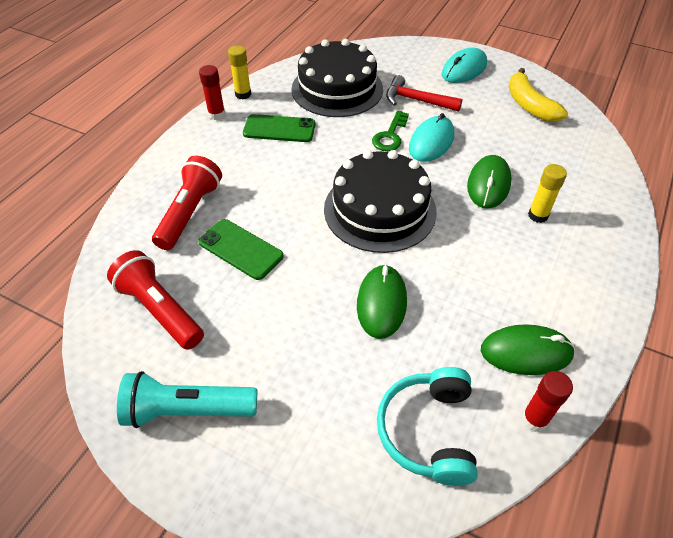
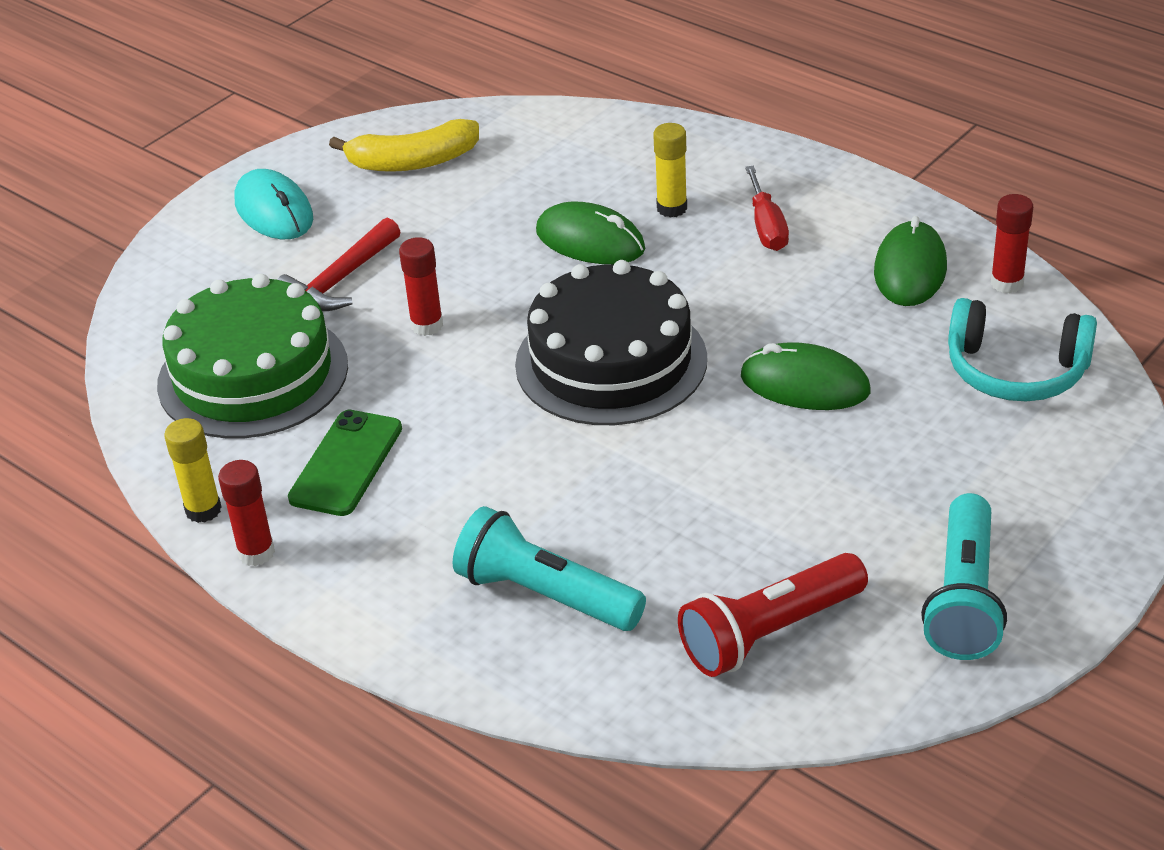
camera: 75 degrees left, 10 degrees down
red flashlight [152,156,222,250] -> turquoise flashlight [453,506,646,631]
green phone [198,219,283,280] -> none
black cake [291,39,383,117] -> green cake [157,274,348,439]
green key [372,110,409,151] -> red glue stick [399,237,443,336]
turquoise mouse [409,113,454,162] -> none
none -> red screwdriver [745,166,789,251]

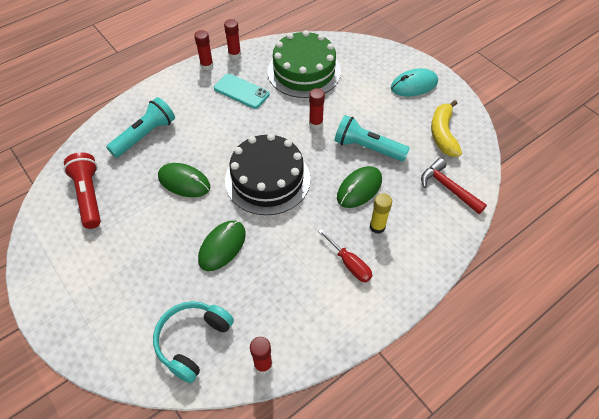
camera: 100 degrees right, 15 degrees up
yellow glue stick [164,418,222,523] -> red glue stick [224,19,241,59]
red hammer [277,218,401,311] -> red hammer moved to [421,158,487,214]
green phone [288,410,402,516] -> turquoise phone [214,74,269,109]
red screwdriver [745,166,789,251] -> red screwdriver turned 135 degrees counterclockwise [318,229,372,282]
green mouse [874,216,947,306] -> green mouse moved to [158,163,210,197]
turquoise flashlight [921,493,1007,660] -> turquoise flashlight moved to [334,115,410,162]

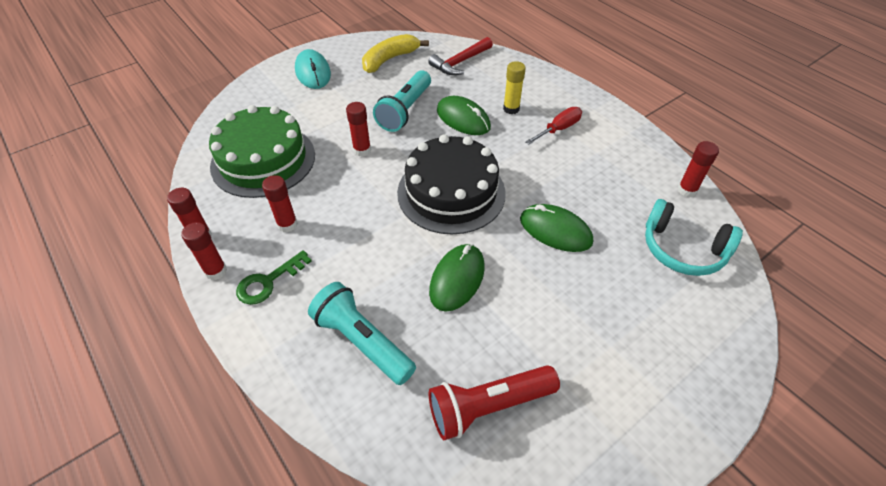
camera: 90 degrees left, 5 degrees down
turquoise phone [214,74,269,109] -> red glue stick [262,175,298,232]
yellow banana [431,100,462,156] -> yellow banana turned 135 degrees clockwise [362,34,429,73]
none -> green key [236,250,312,305]

